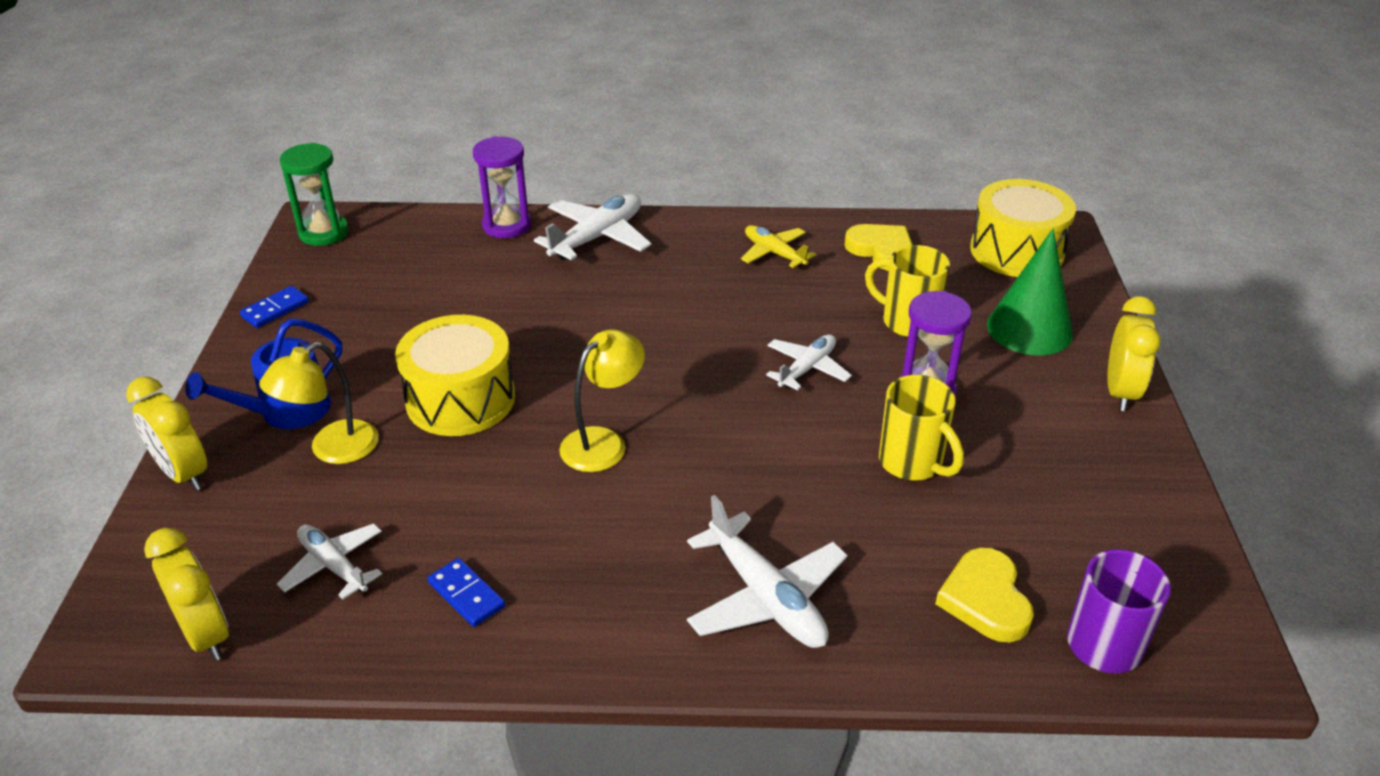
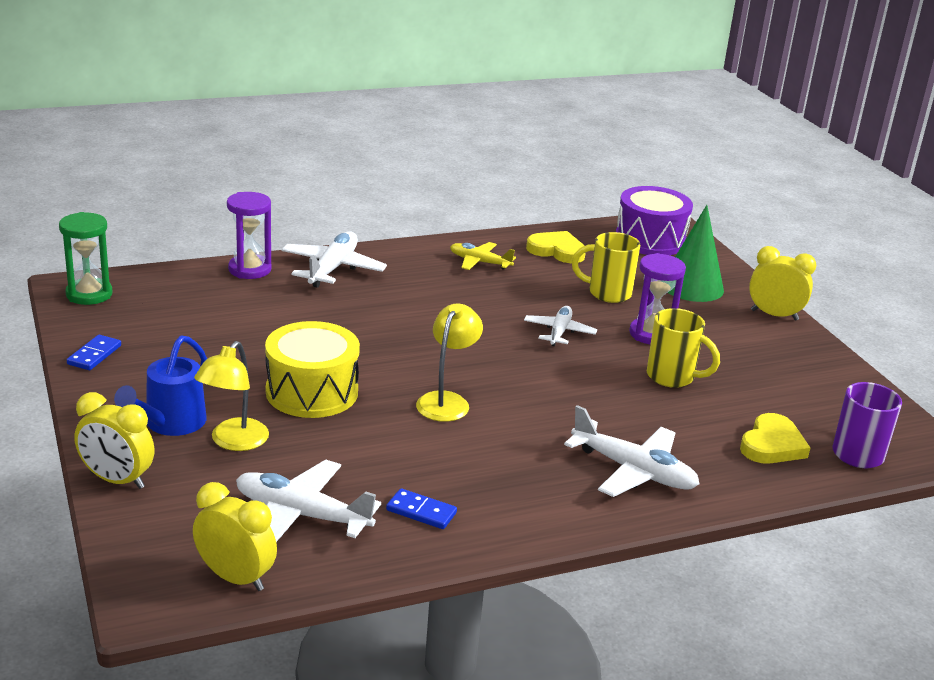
camera: 25 degrees left, 10 degrees down
white plane [277,523,382,599] -> white plane [236,460,381,542], size x1.57
yellow heart [935,548,1034,642] -> yellow heart turned 120 degrees counterclockwise [740,413,810,464]
yellow drum [970,179,1076,277] -> purple drum [616,186,693,255]
yellow clock [1107,296,1160,411] -> yellow clock turned 60 degrees counterclockwise [749,246,816,321]

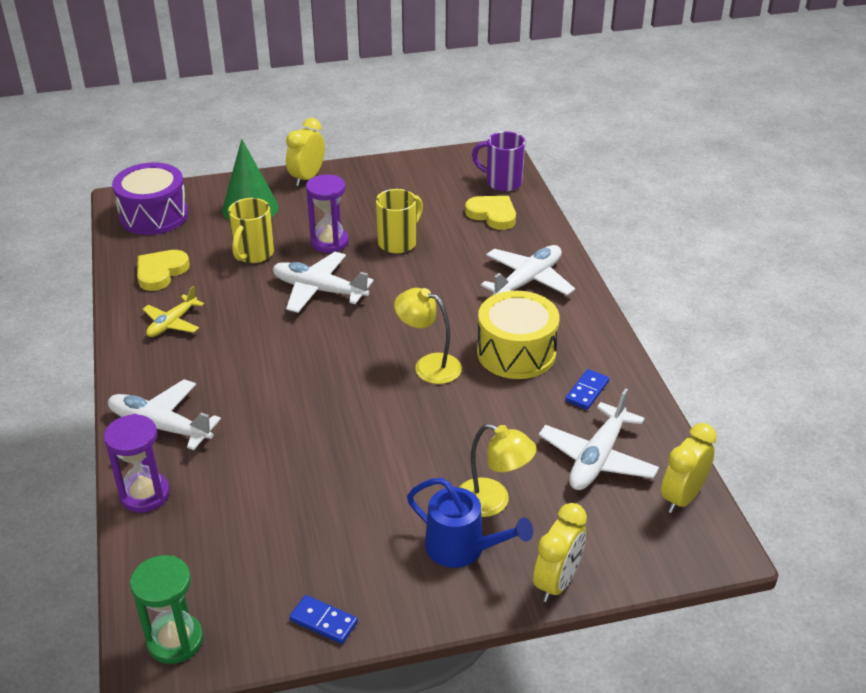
camera: 80 degrees left, 10 degrees up
yellow drum [265,321,360,418] -> yellow drum moved to [477,291,559,379]
white plane [524,306,597,346] -> white plane [273,252,374,313], size x1.57

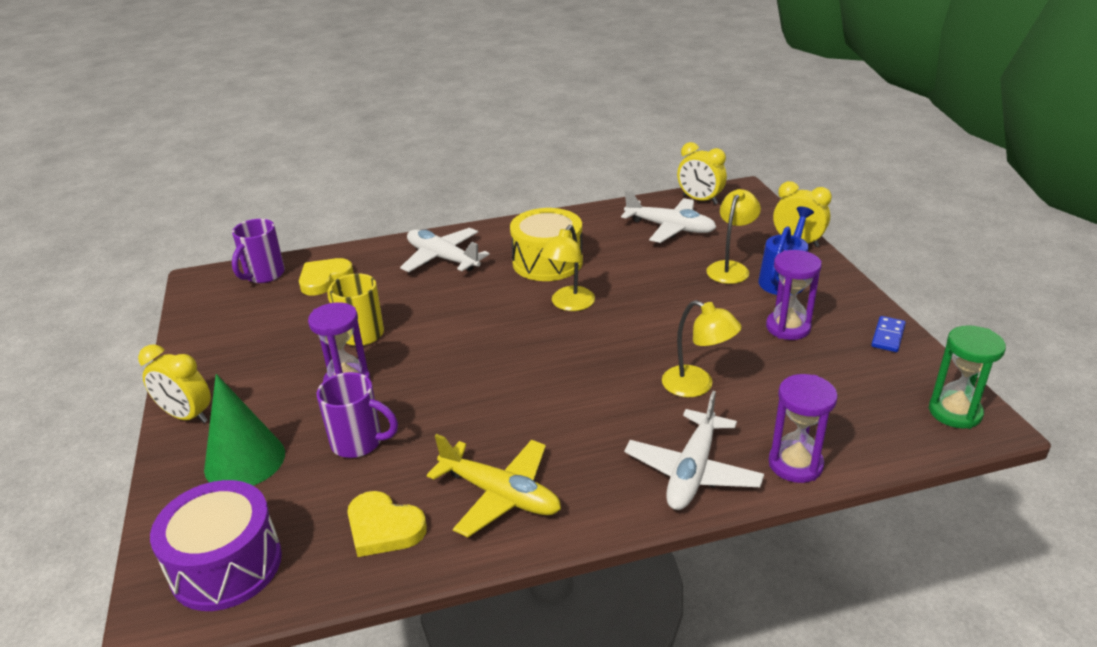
camera: 90 degrees left, 5 degrees down
yellow plane [143,286,204,337] -> yellow plane [427,434,561,537], size x1.57
yellow mug [228,198,274,263] -> purple mug [317,372,398,458]
white plane [273,252,374,313] -> none
blue domino [565,369,609,410] -> none
none -> yellow lamp [662,300,742,397]
none -> purple hourglass [766,250,822,340]

